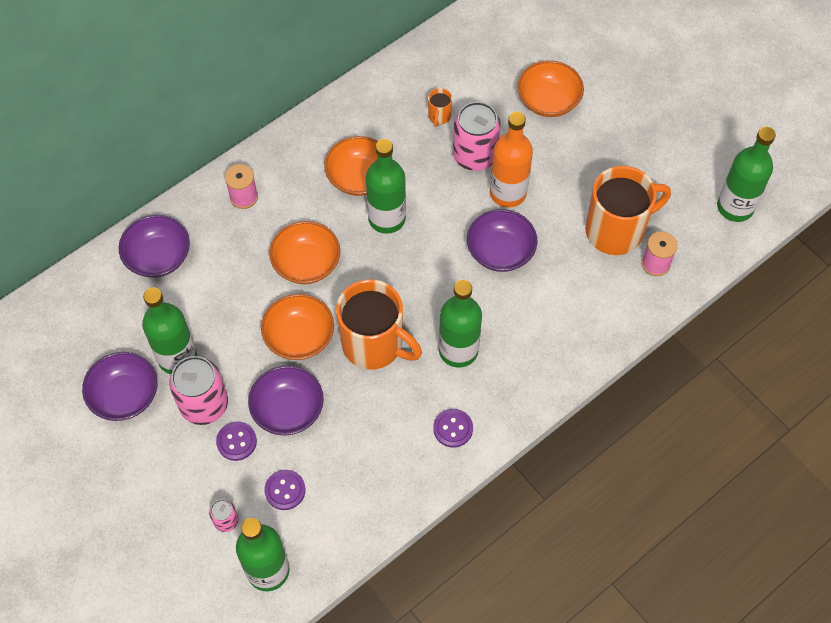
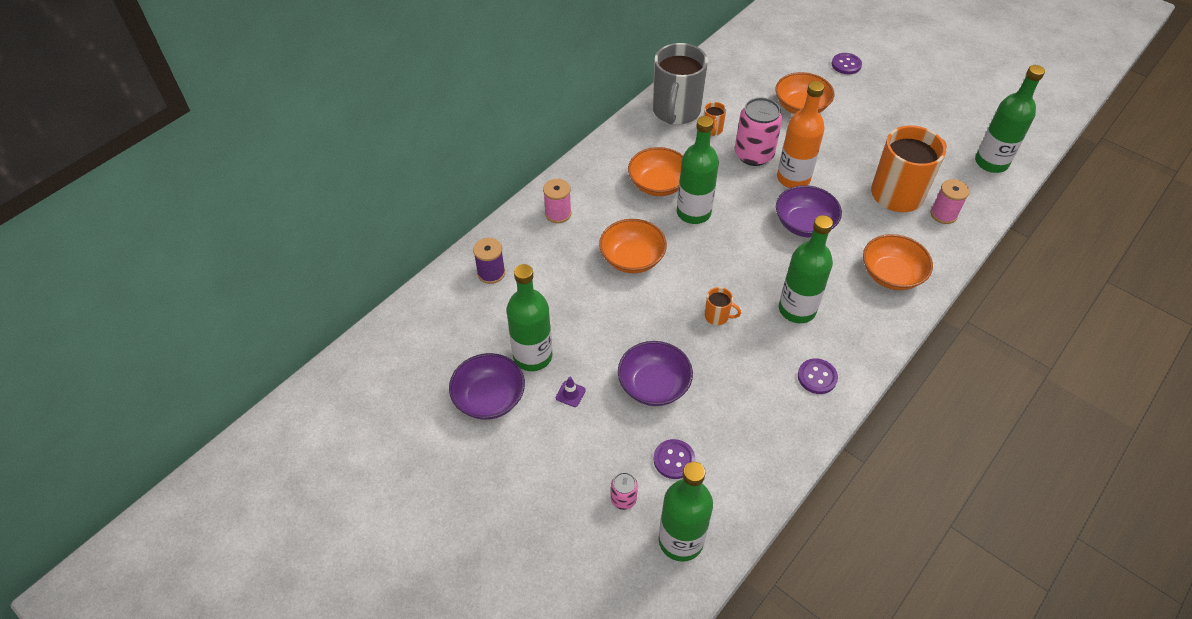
camera: 10 degrees left, 10 degrees down
purple bowl [119,215,190,278] -> purple spool [473,238,505,284]
pink can [169,356,228,425] -> purple traffic cone [556,377,586,407]
purple button [216,421,257,461] -> purple button moved to [832,53,862,74]
orange bowl [261,294,334,360] -> orange bowl moved to [863,234,933,290]
orange mug [336,279,422,369] -> orange mug [705,287,741,325], size x0.42
none -> grey mug [653,43,708,125]

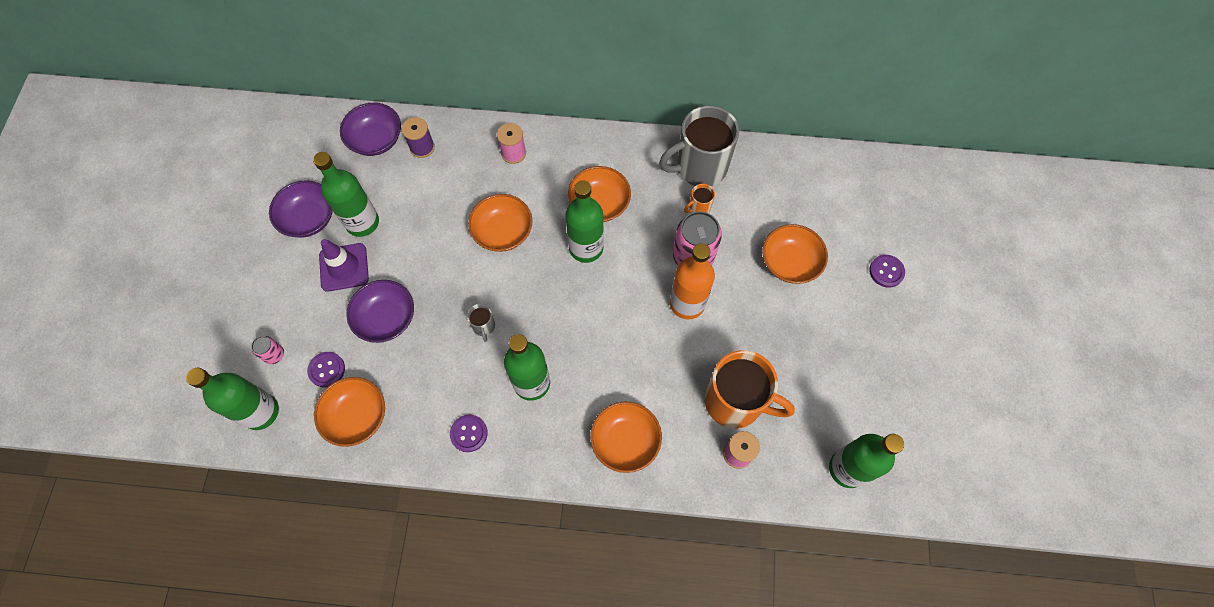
camera: 55 degrees right, 15 degrees up
purple traffic cone [556,377,586,407] -> purple traffic cone [319,239,369,292], size x2.20
orange mug [705,287,741,325] -> grey mug [467,304,495,342]
purple bowl [776,185,842,237] -> purple bowl moved to [340,103,401,156]
none -> orange bowl [314,377,385,447]

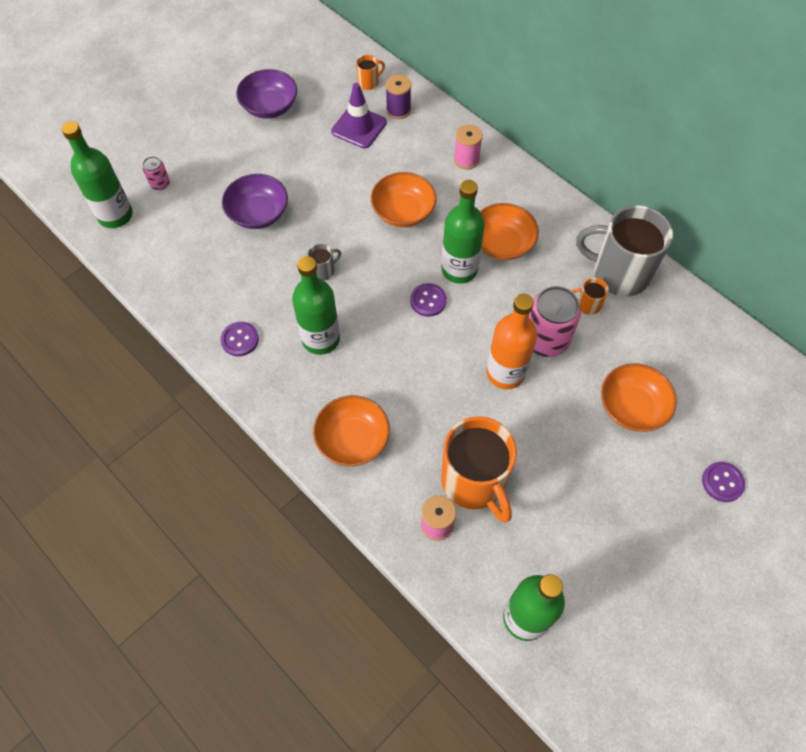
camera: 40 degrees right, 5 degrees down
purple button [307,352,345,387] -> purple button moved to [410,283,447,317]
green bottle [313,152,379,237] -> none
orange bowl [314,377,385,447] -> none
purple traffic cone [319,239,369,292] -> purple traffic cone moved to [331,83,387,149]
purple bowl [340,103,401,156] -> orange mug [356,55,385,90]
grey mug [467,304,495,342] -> grey mug turned 150 degrees counterclockwise [307,244,341,280]

